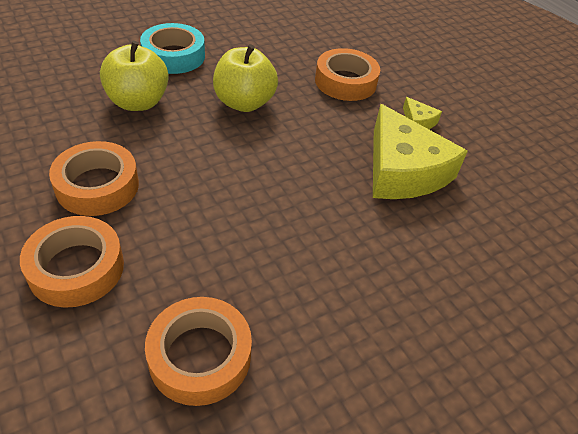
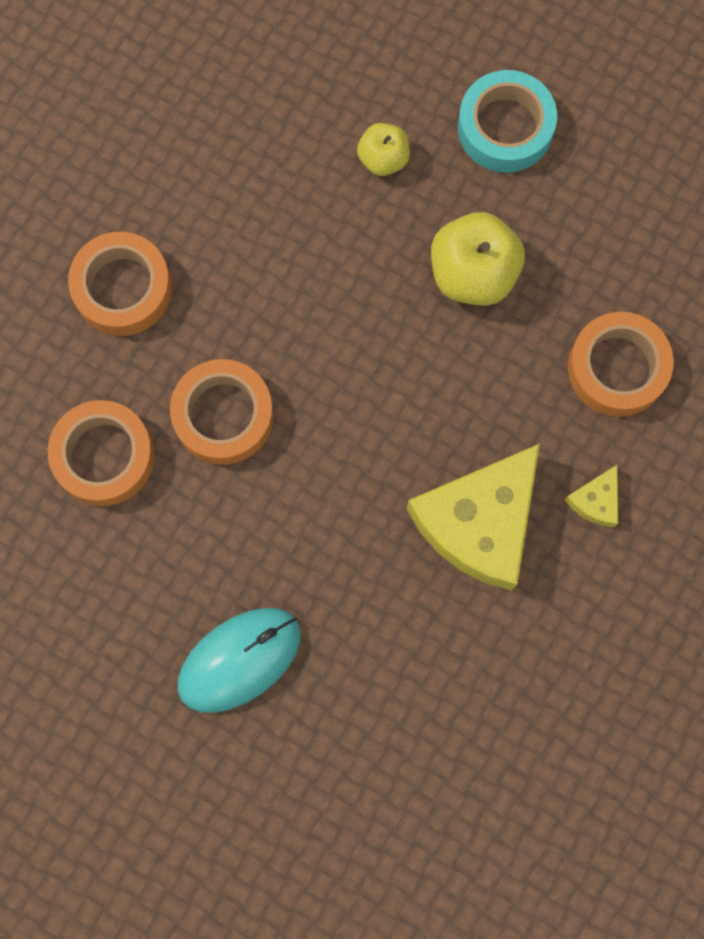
camera: 65 degrees right, 30 degrees up
orange tape [49,141,139,216] -> orange tape moved to [170,359,274,465]
yellow apple [100,41,169,111] -> yellow apple [357,123,410,176], size x0.58
none -> turquoise mouse [178,608,301,713]

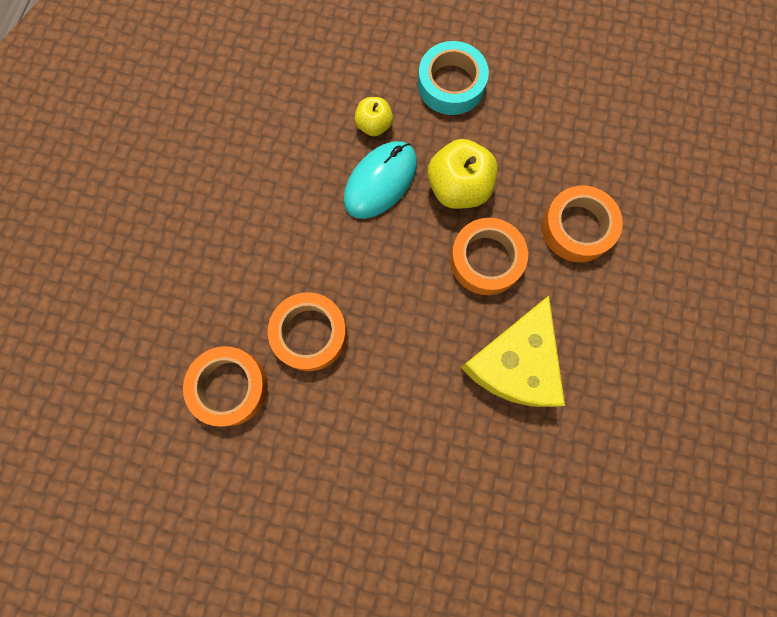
camera: 15 degrees left, 0 degrees up
orange tape [68,232,172,336] -> orange tape moved to [450,218,528,295]
turquoise mouse [178,608,301,713] -> turquoise mouse moved to [344,141,417,219]
yellow cheese [565,465,618,527] -> none

